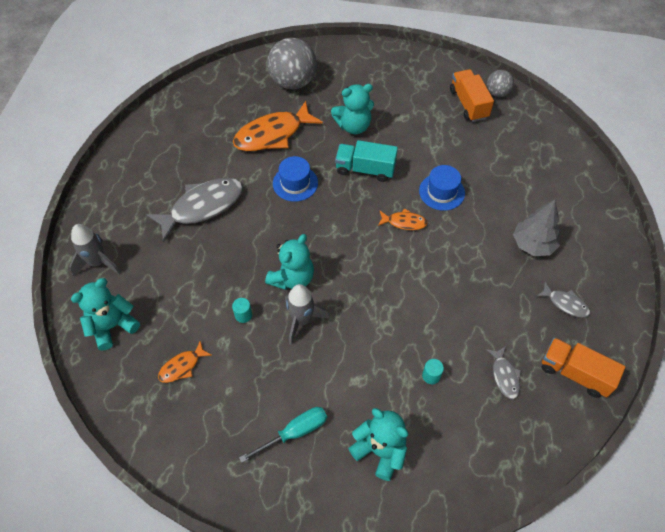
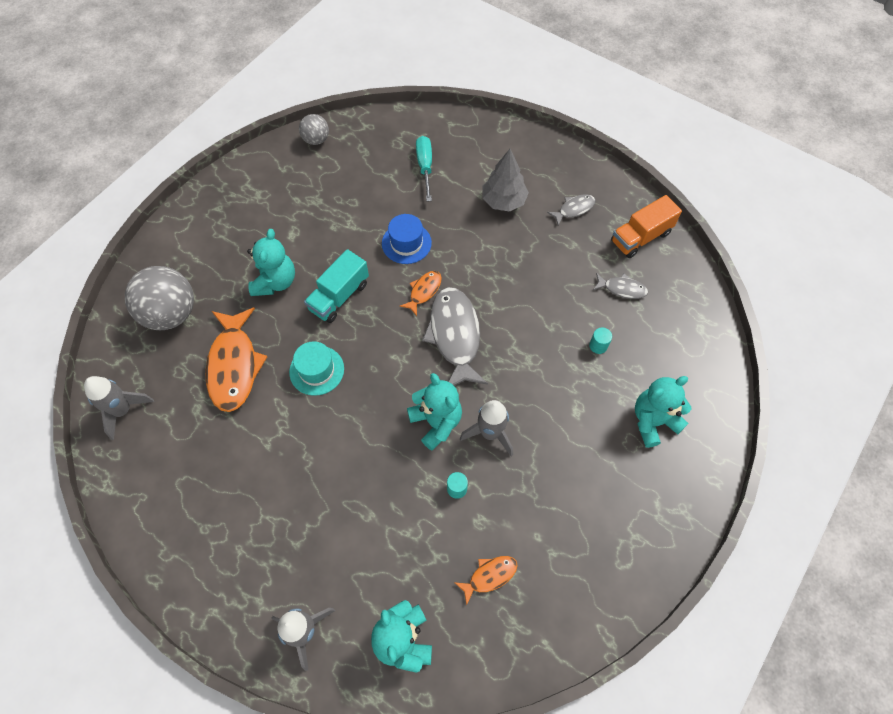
camera: 65 degrees left, 5 degrees up
grey fish [146,178,243,242] -> grey fish moved to [422,287,488,386]
orange fish [158,341,212,383] -> orange fish turned 105 degrees counterclockwise [454,556,518,605]
turquoise screwdriver [239,407,327,463] -> turquoise screwdriver moved to [416,136,432,201]
blue hat [273,156,318,202] -> turquoise hat [289,341,344,396]
orange truck [450,69,494,122] -> none
none -> grey rocket [84,376,154,440]

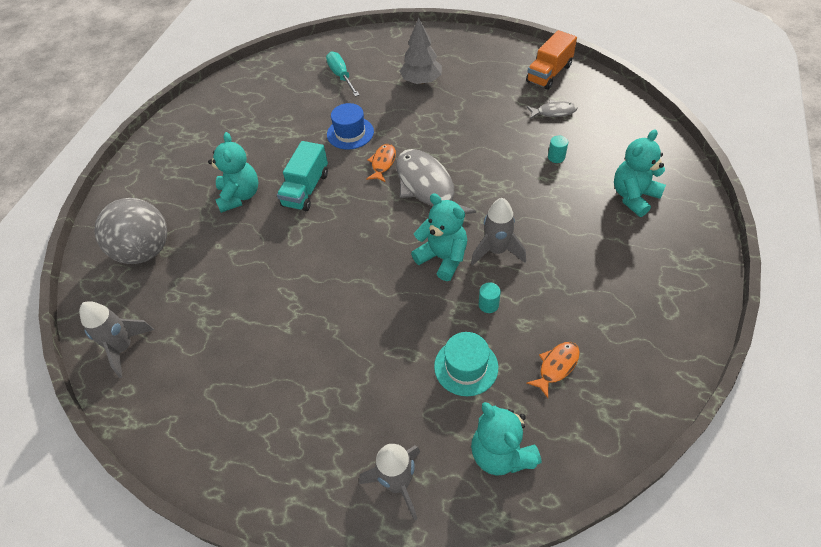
camera: 15 degrees left, 10 degrees down
orange fish [205,308,268,412] -> none
turquoise hat [289,341,344,396] -> turquoise hat moved to [434,332,498,396]
grey ball [299,114,329,145] -> none
grey fish [547,194,596,226] -> none

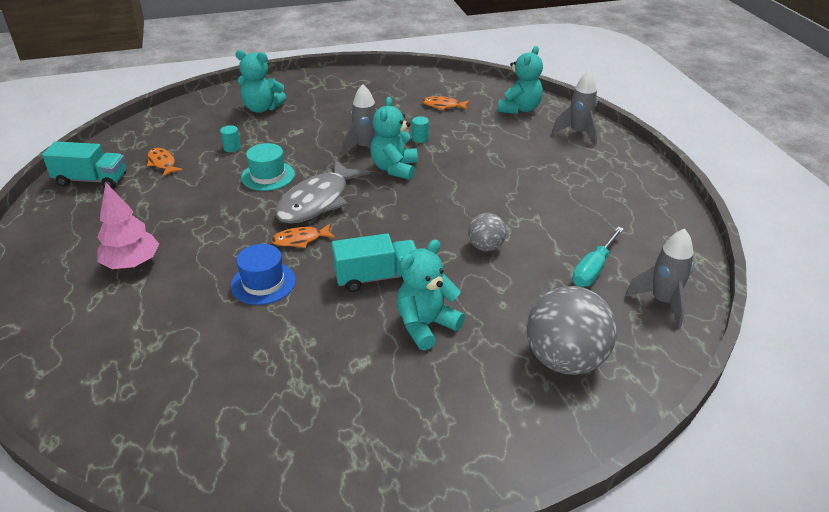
camera: 125 degrees left, 15 degrees down
turquoise screwdriver [326,51,359,97] -> turquoise screwdriver moved to [572,227,624,287]
grey tree [400,17,442,84] -> pink tree [97,183,159,269]
turquoise hat [434,332,498,396] -> turquoise hat moved to [241,143,295,191]
orange truck [526,30,577,90] -> turquoise truck [42,141,126,189]
grey fish [527,100,577,119] -> orange fish [147,148,183,177]
none -> grey ball [468,213,507,251]

